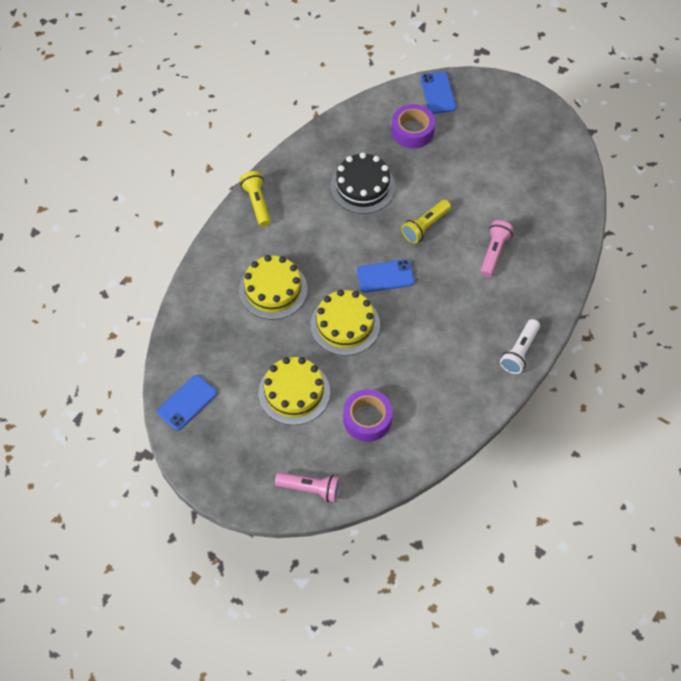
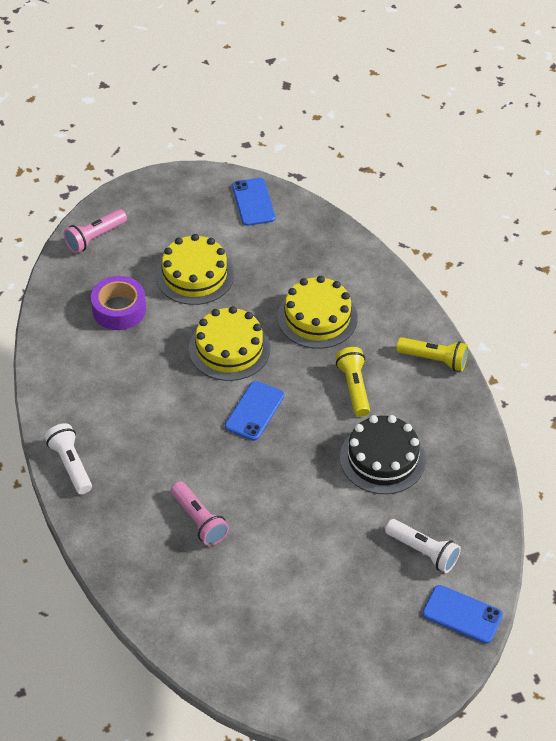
camera: 125 degrees right, 10 degrees down
purple tape [392,104,435,148] -> white flashlight [385,519,461,573]
yellow flashlight [401,200,451,244] -> yellow flashlight moved to [335,347,370,417]

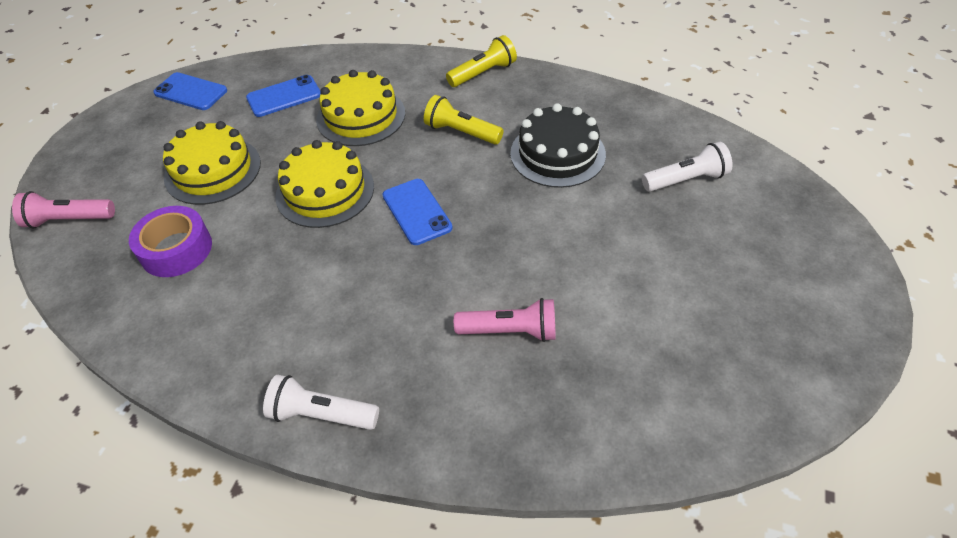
camera: 50 degrees left, 0 degrees up
pink flashlight [64,209,127,253] -> pink flashlight turned 90 degrees clockwise [12,191,115,229]
blue phone [422,585,503,644] -> blue phone moved to [246,75,321,117]

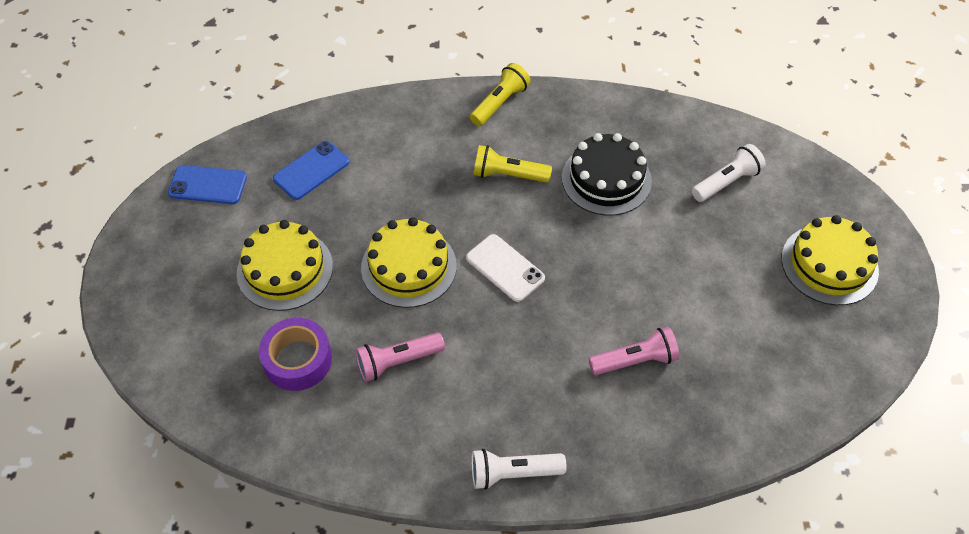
camera: 20 degrees left, 5 degrees up
pink flashlight [12,191,115,229] -> pink flashlight moved to [355,333,445,382]
yellow cake [316,70,405,146] -> yellow cake moved to [781,215,879,305]
blue phone [382,179,453,245] -> white phone [466,234,545,302]

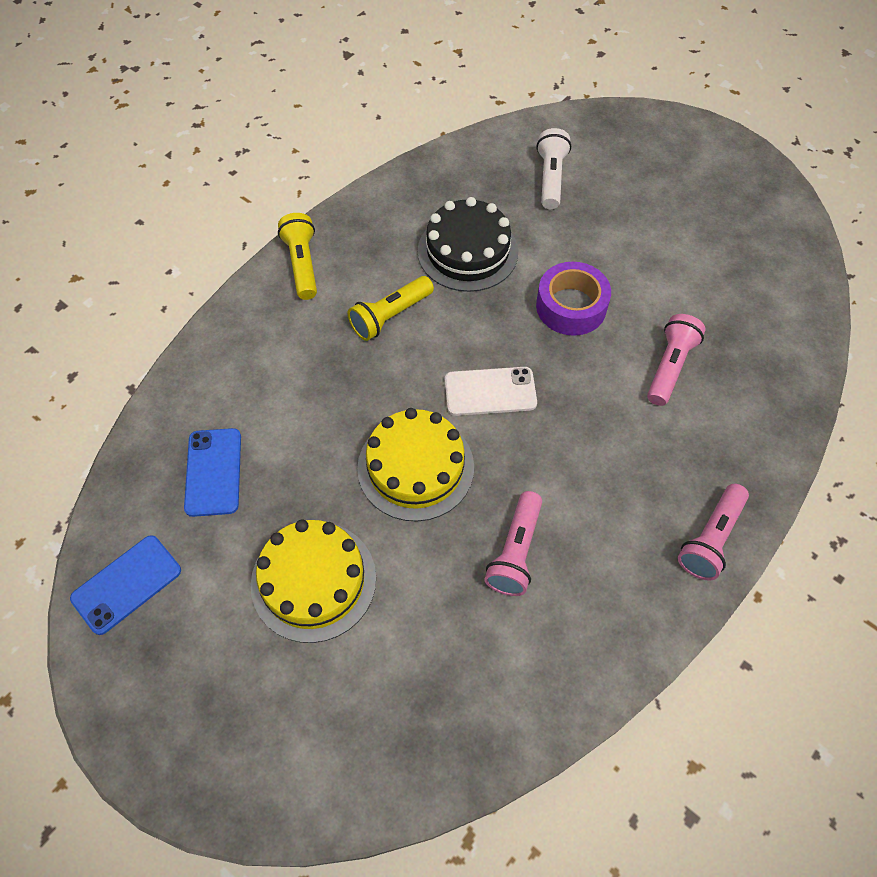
camera: 50 degrees left, 5 degrees up
purple tape [259,318,332,391] -> purple tape moved to [536,262,611,336]
white flashlight [472,449,567,490] -> pink flashlight [678,484,749,581]
yellow cake [781,215,879,305] -> none

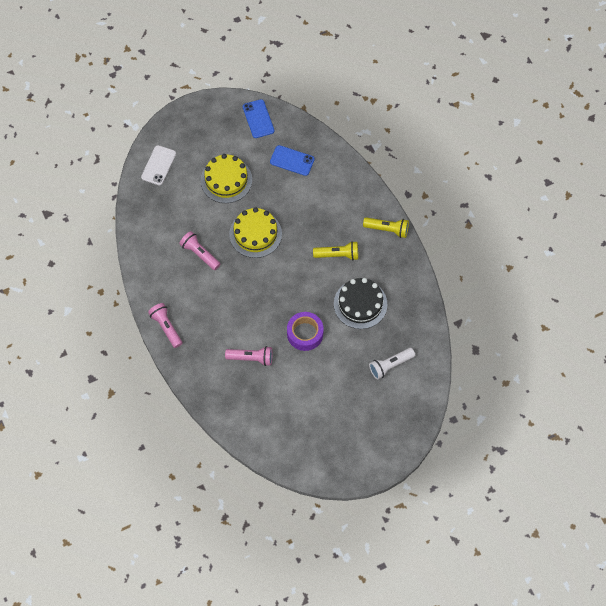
camera: 115 degrees right, 5 degrees up
yellow flashlight [347,276,434,341] -> yellow flashlight turned 105 degrees clockwise [313,241,358,260]
white phone [445,367,537,416] -> white phone moved to [141,145,176,185]
white flashlight [536,128,571,209] -> white flashlight turned 120 degrees clockwise [369,348,415,380]
pink flashlight [647,314,706,406] -> pink flashlight turned 45 degrees counterclockwise [225,346,272,366]

